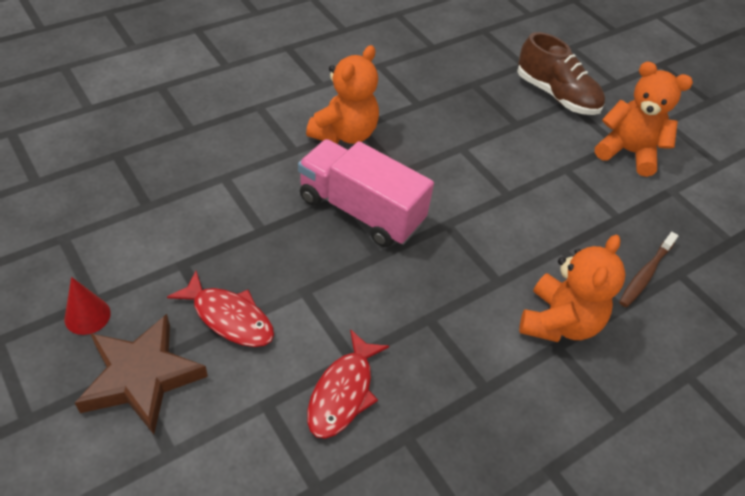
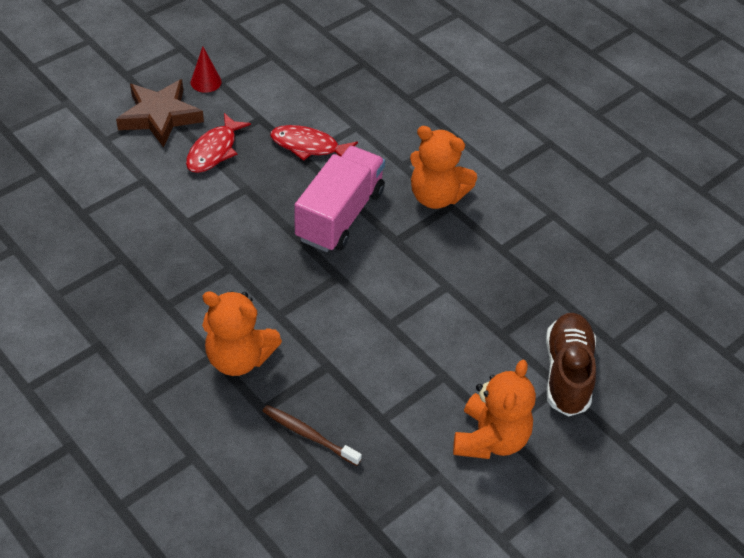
camera: 85 degrees right, 0 degrees up
red fish [307,329,389,439] -> red fish moved to [270,125,358,161]
brown shoe [517,32,605,115] -> brown shoe turned 150 degrees clockwise [546,313,596,417]

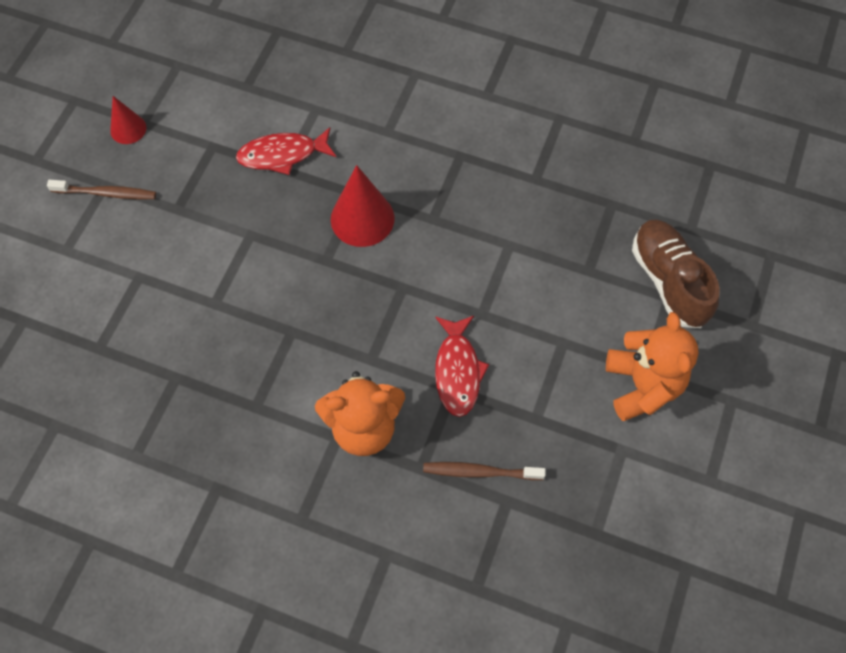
camera: 25 degrees left, 15 degrees up
brown star [116,79,204,148] -> brown toothbrush [47,180,156,199]
red fish [186,113,251,173] -> red fish moved to [435,316,489,417]
pink truck [294,146,385,252] -> red cone [331,165,395,247]
orange teddy bear [410,126,477,209] -> none

